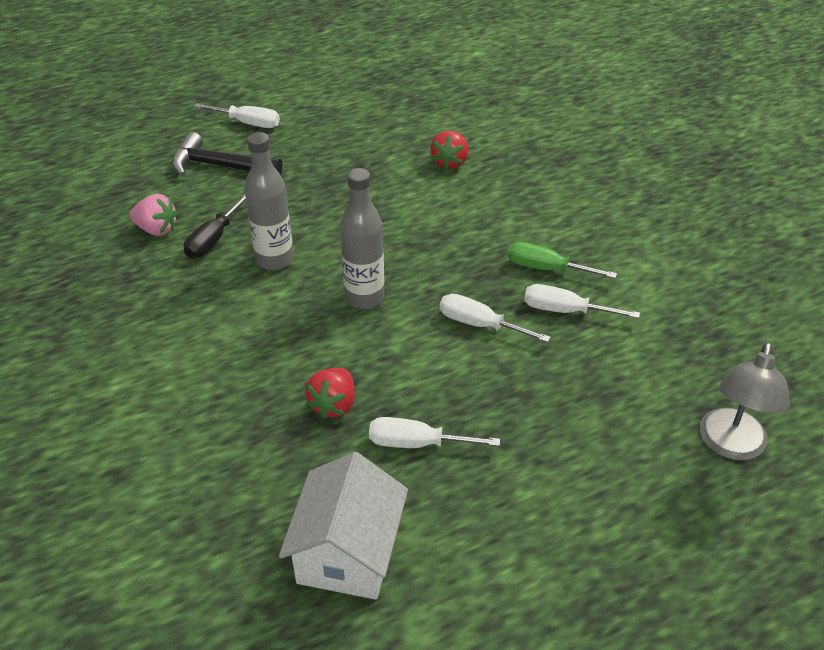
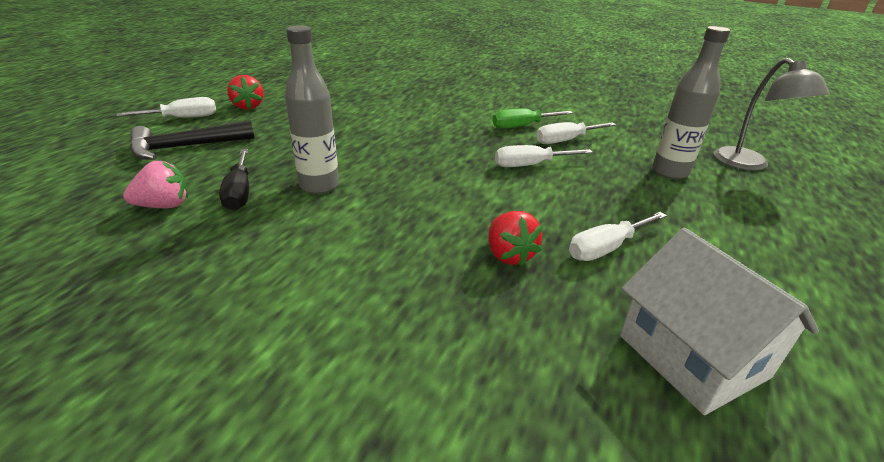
camera: 40 degrees left, 10 degrees down
grey bottle [340,168,384,309] -> grey bottle moved to [652,26,730,179]
red strawberry [430,131,469,170] -> red strawberry moved to [227,75,264,110]

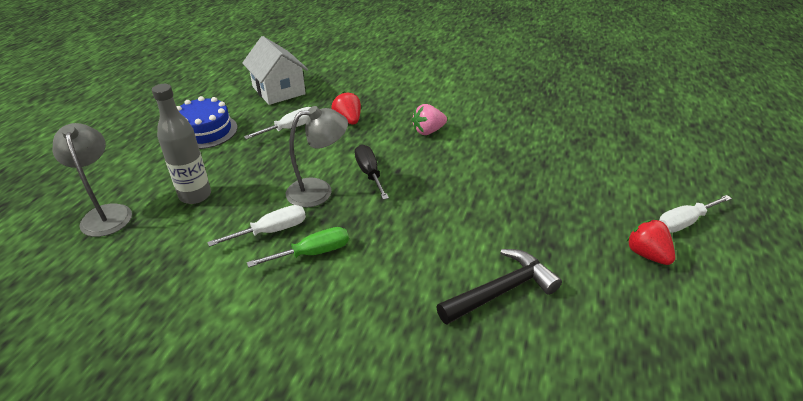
camera: 175 degrees right, 5 degrees up
pink strawberry [123,161,188,208] -> pink strawberry moved to [412,104,447,135]
black hammer [130,120,255,160] -> black hammer moved to [437,249,562,325]
black screwdriver [219,149,249,211] -> black screwdriver moved to [355,144,389,200]
grey bottle [285,25,339,194] -> none
white screwdriver [495,145,593,167] -> grey lamp [286,106,348,208]
none -> blue cake [176,96,237,149]

